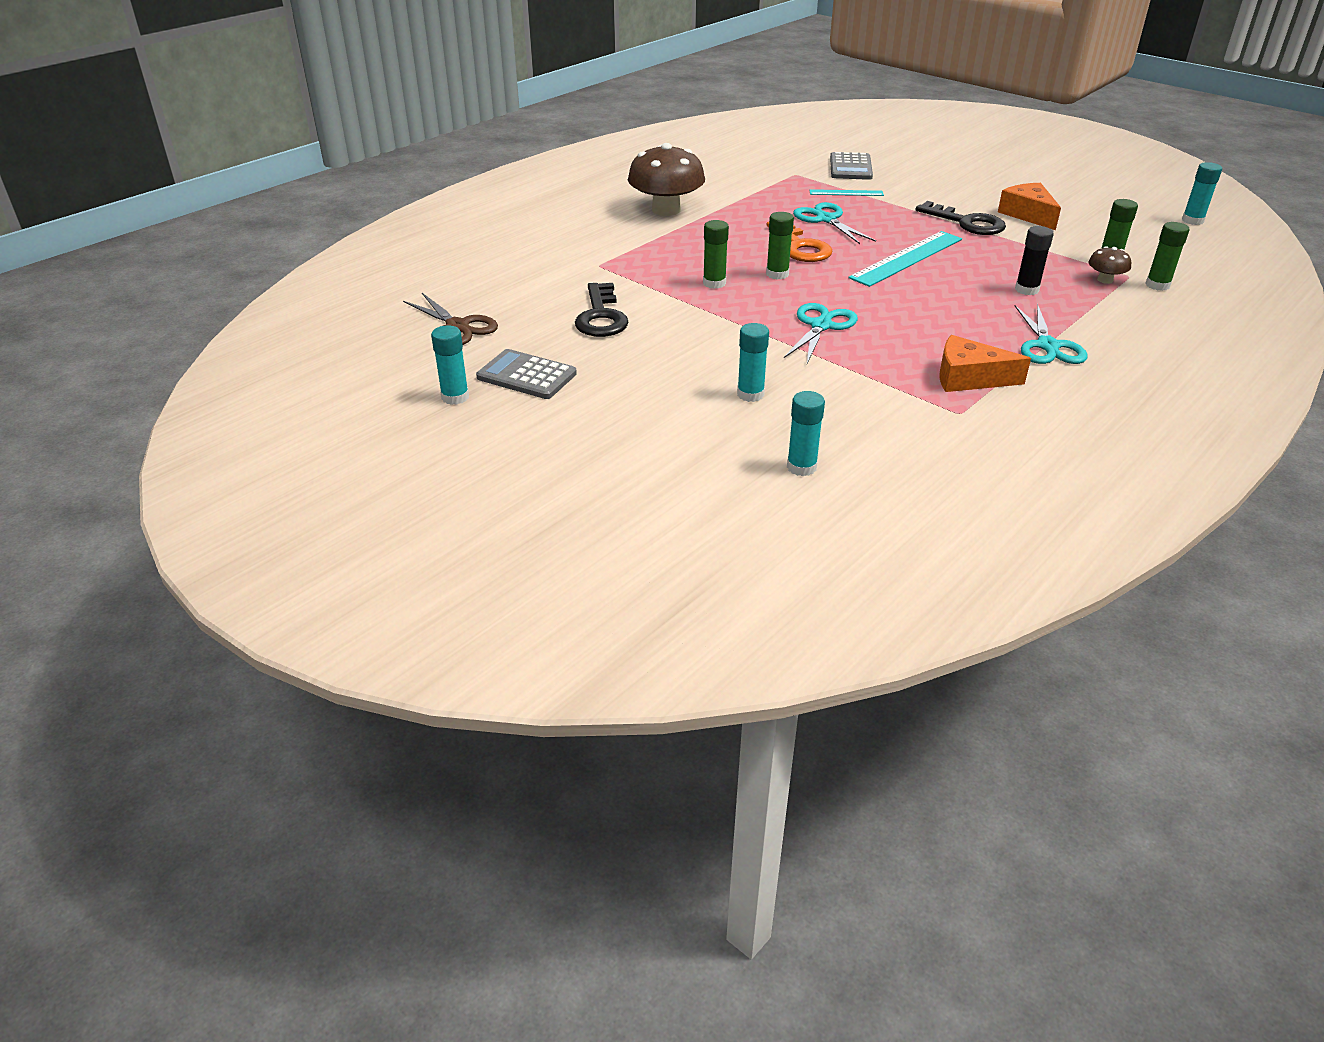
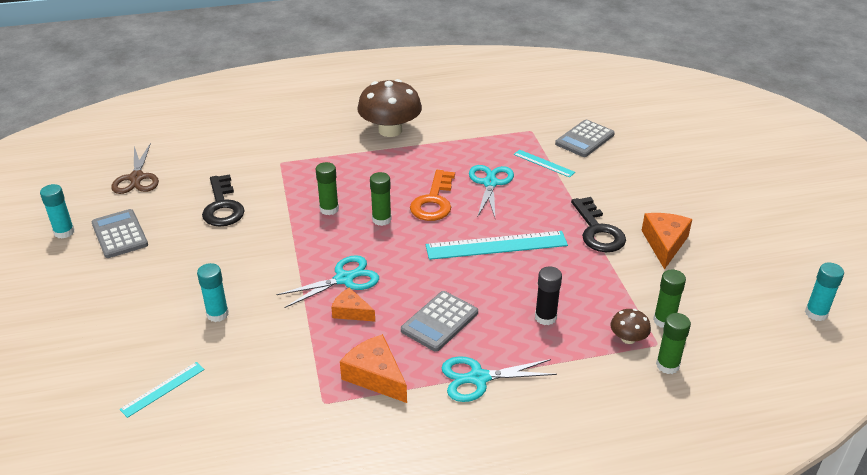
camera: 35 degrees right, 0 degrees up
black key [575,283,629,337] -> black key turned 45 degrees counterclockwise [202,174,245,227]
turquoise glue stick [787,391,825,476] -> turquoise ruler [119,362,205,418]
turquoise scissors [1015,303,1088,364] -> turquoise scissors turned 45 degrees clockwise [441,356,557,402]
none -> orange cheese [331,287,375,322]
none -> grey calculator [401,291,478,352]

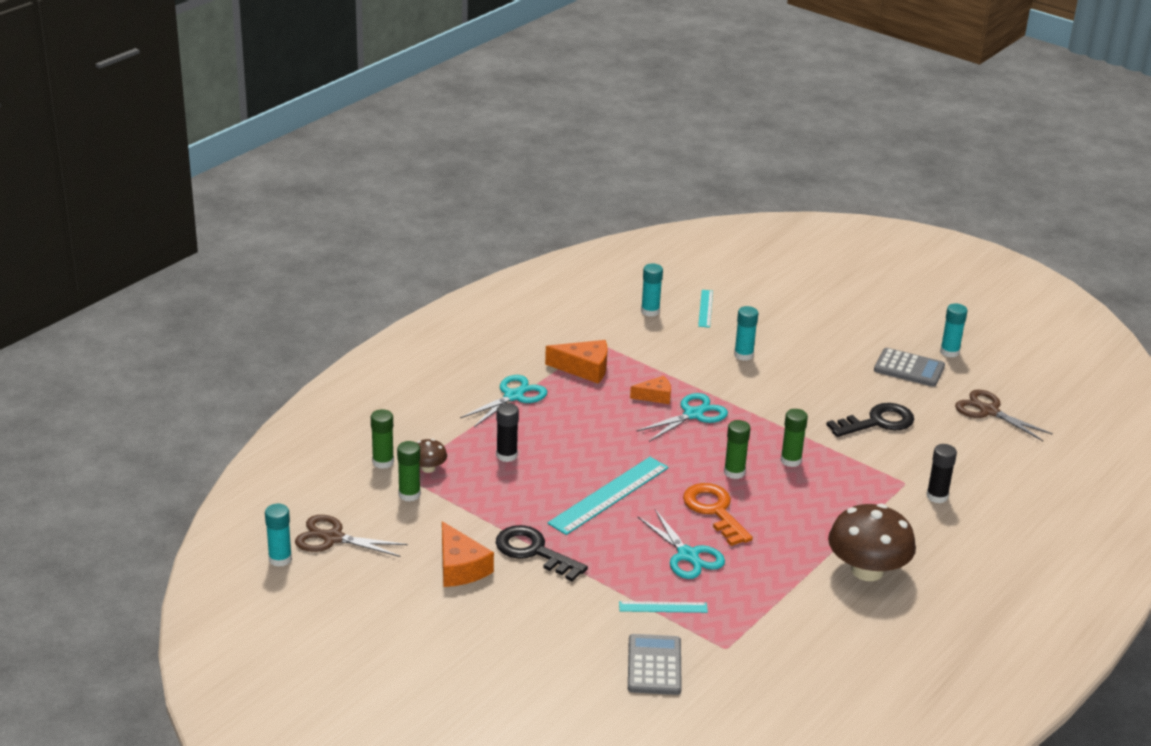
camera: 140 degrees right, 5 degrees down
black key [202,174,245,227] -> black key turned 120 degrees clockwise [826,403,914,437]
turquoise scissors [276,255,379,308] -> turquoise scissors turned 150 degrees counterclockwise [636,393,728,442]
grey calculator [401,291,478,352] -> none
none -> brown scissors [295,515,408,557]
none -> turquoise glue stick [641,264,663,317]
none -> black glue stick [926,444,957,503]

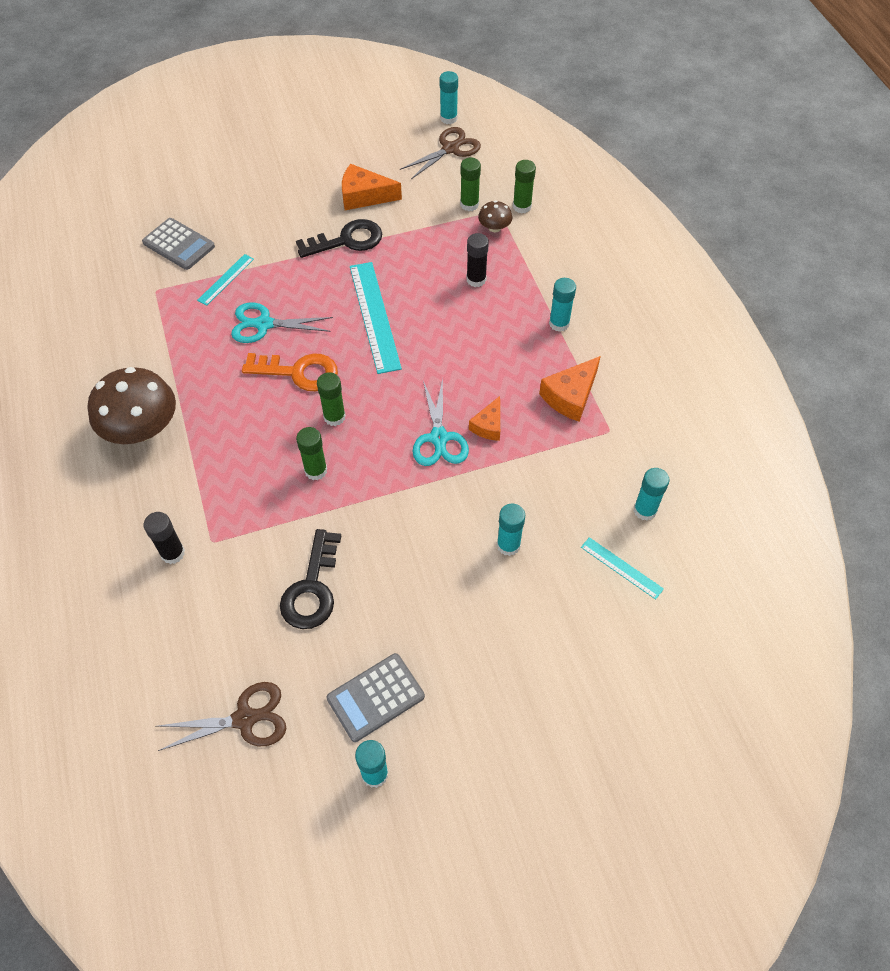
camera: 125 degrees right, 25 degrees up
turquoise scissors [460,375,547,427] -> turquoise glue stick [549,278,576,332]

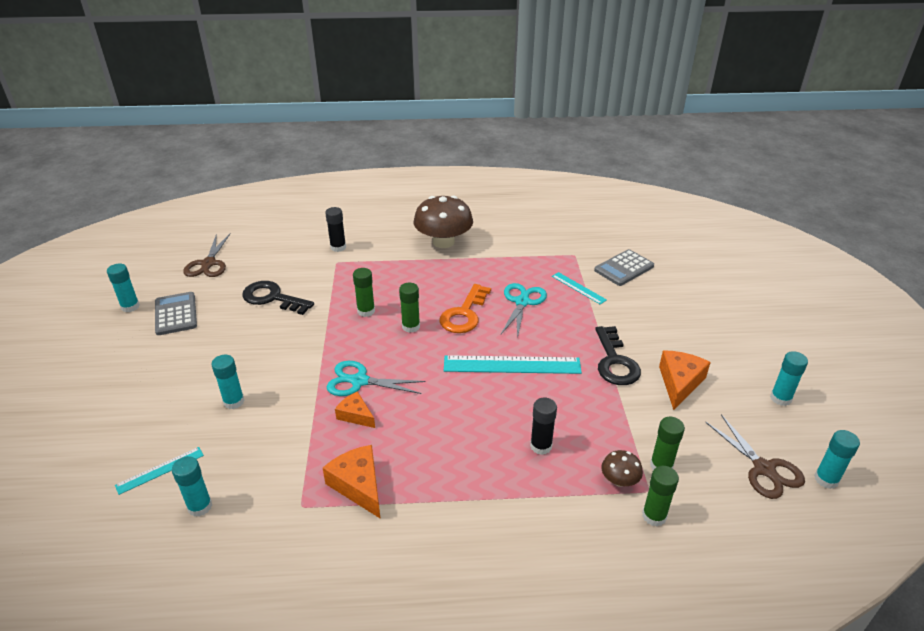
camera: 105 degrees right, 20 degrees down
turquoise glue stick [549,278,576,332] -> turquoise glue stick moved to [770,351,808,406]

